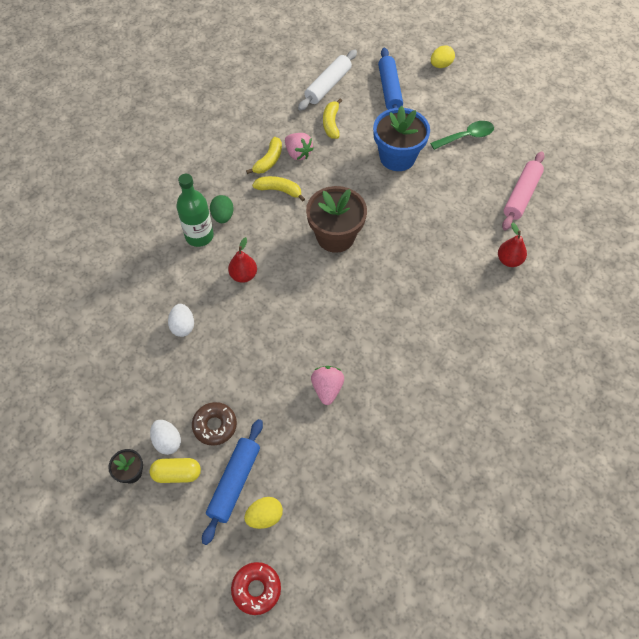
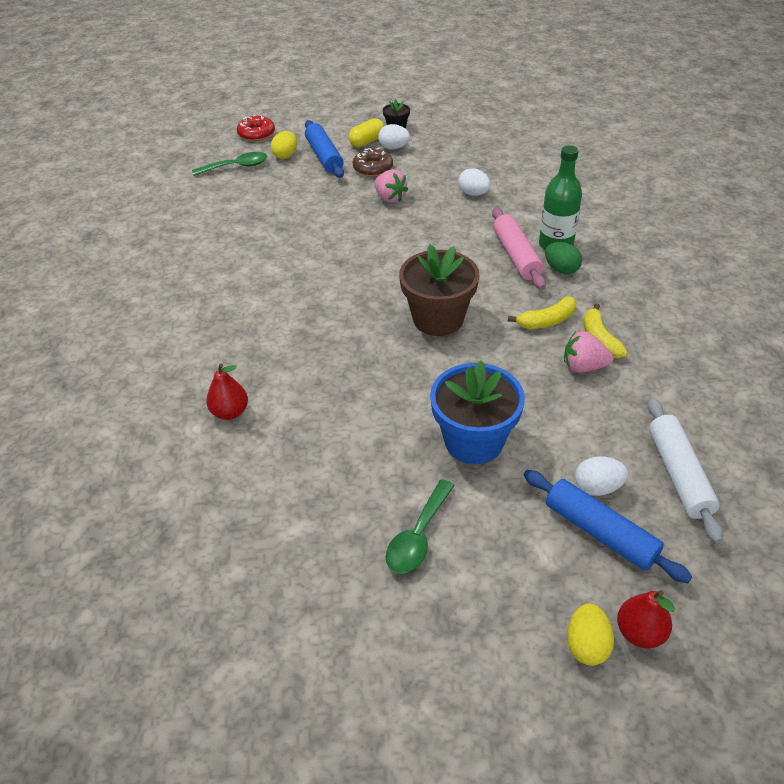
camera: 140 degrees right, 15 degrees down
red pear [228,237,257,283] -> red pear moved to [617,590,675,648]
pink strawberry [311,366,344,405] -> pink strawberry moved to [374,169,408,203]
yellow banana [323,99,342,139] -> none
pink rolling pin [502,151,545,230] -> pink rolling pin moved to [492,208,546,290]
none -> green spoon [192,152,267,176]
none -> white egg [575,456,628,496]

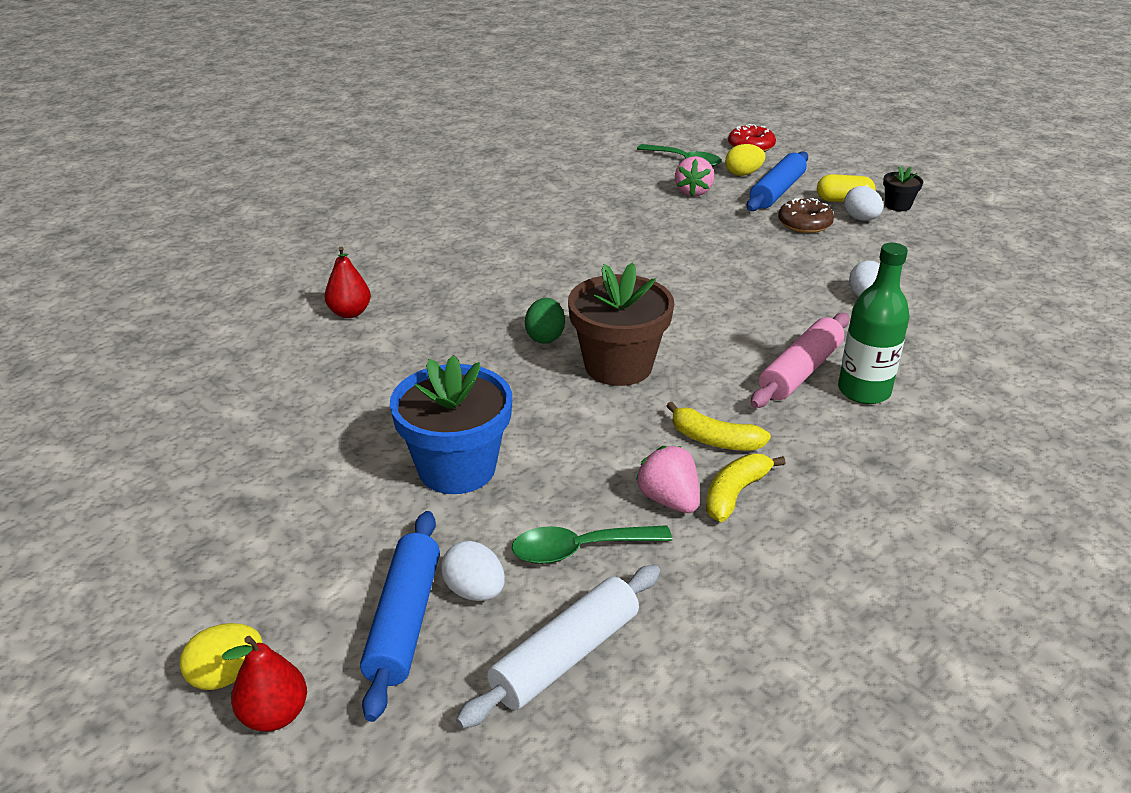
camera: 50 degrees right, 10 degrees down
pink strawberry [374,169,408,203] -> pink strawberry moved to [675,156,714,197]
green spoon [386,479,455,574] -> green spoon moved to [512,525,672,564]
green egg [545,242,582,274] -> green egg moved to [525,298,565,344]

